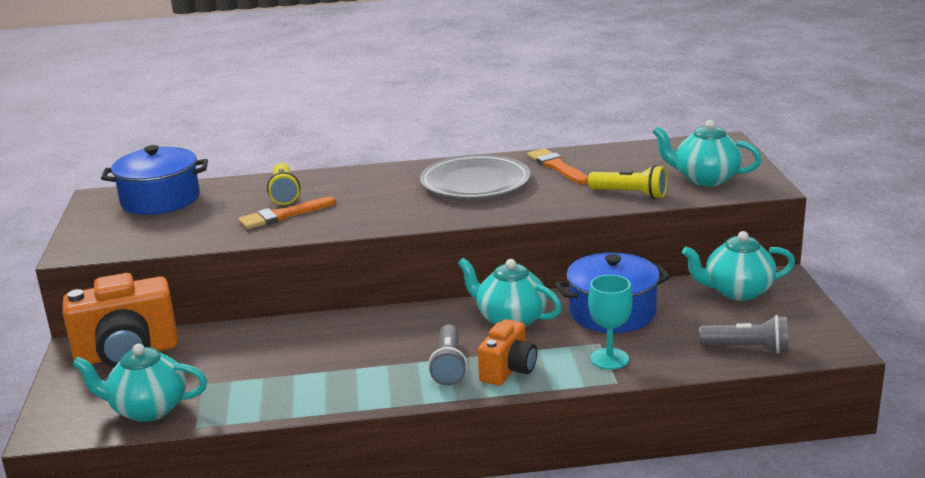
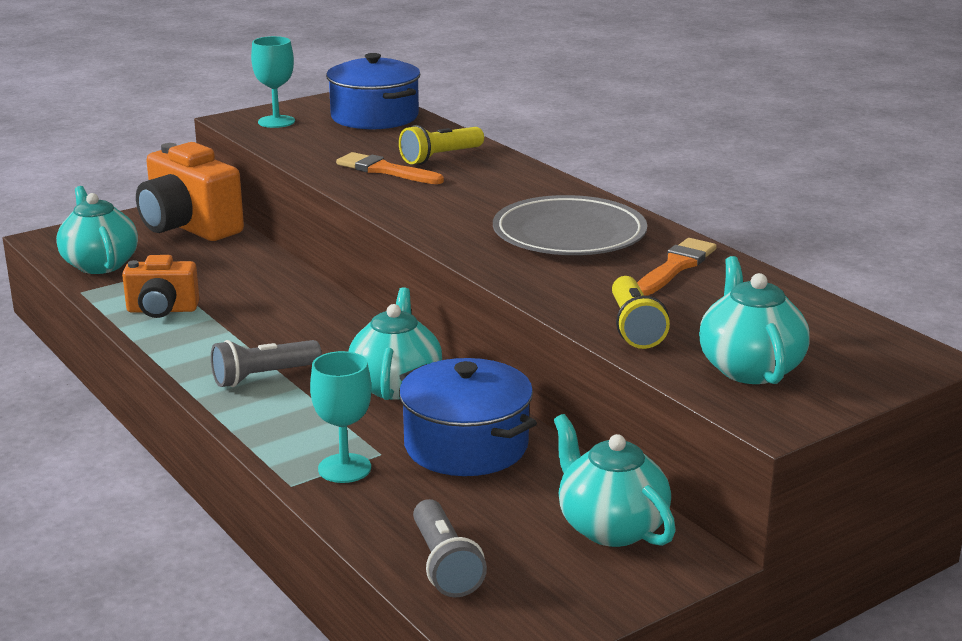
camera: 60 degrees right, 0 degrees up
orange camera [478,319,537,386] -> orange camera moved to [122,255,199,318]
none -> turquoise goblet [251,36,295,128]

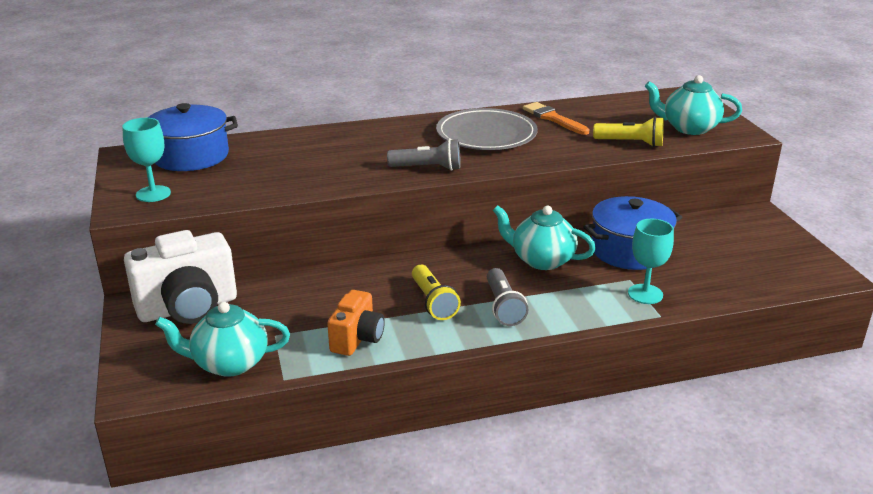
camera: 70 degrees left, 5 degrees up
orange camera [136,142,244,241] -> white camera [124,230,237,324]
orange brush [336,152,444,184] -> none
yellow flashlight [399,125,484,165] -> yellow flashlight moved to [412,265,461,320]
grey flashlight [413,499,487,597] -> grey flashlight moved to [387,139,461,171]
turquoise teapot [554,414,676,547] -> none

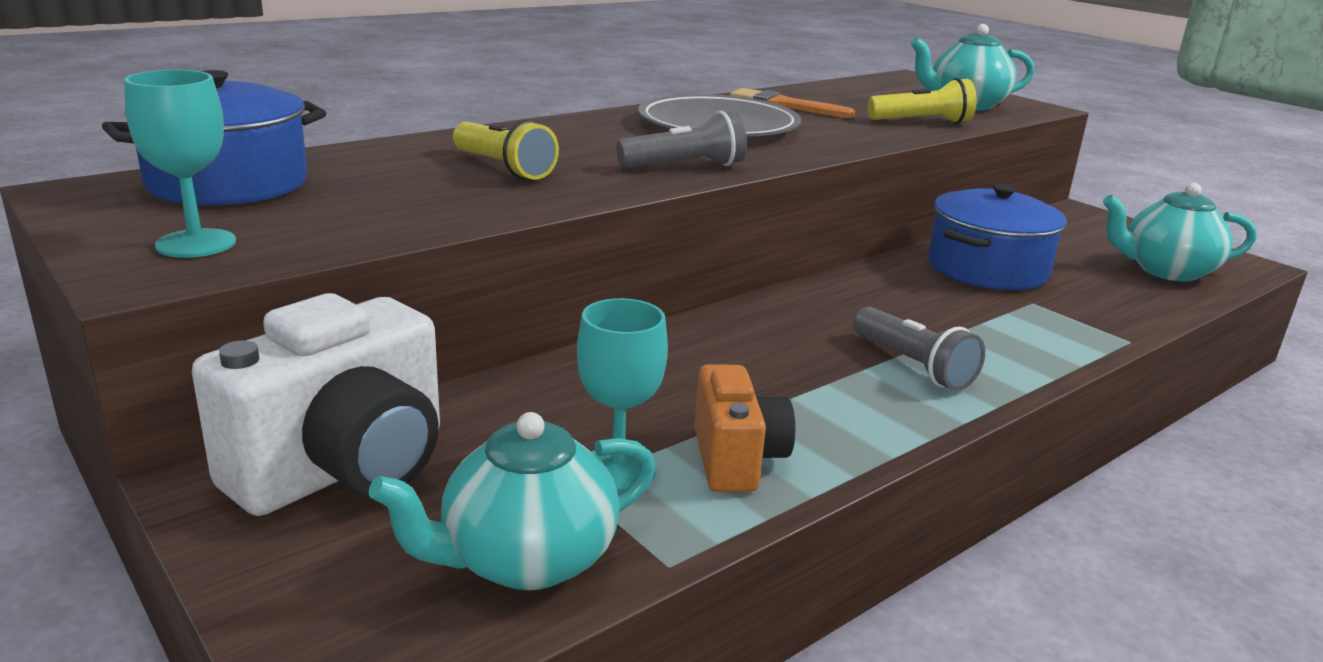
camera: 25 degrees left, 5 degrees down
yellow flashlight [412,265,461,320] -> yellow flashlight moved to [453,120,559,180]
turquoise teapot [493,205,596,270] -> turquoise teapot moved to [1103,183,1257,281]
turquoise goblet [628,219,674,304] -> turquoise goblet moved to [577,298,668,492]

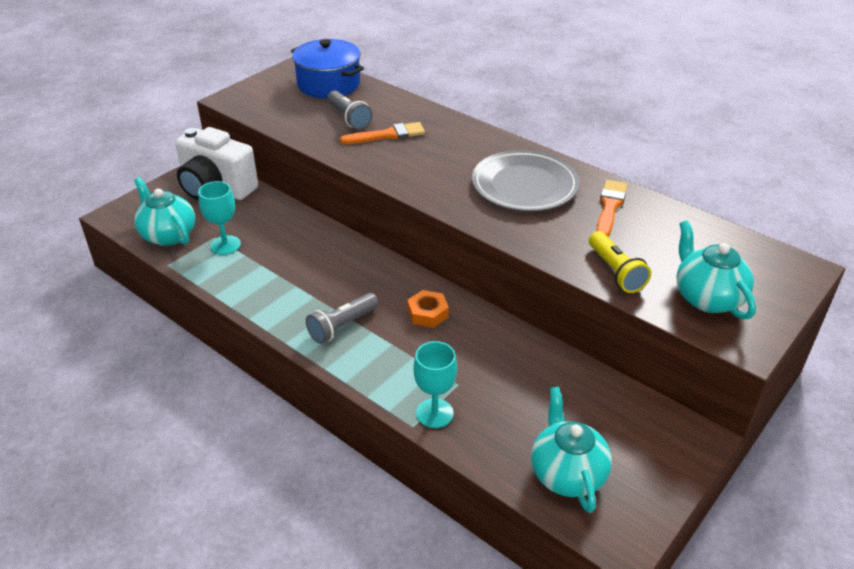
camera: 80 degrees right, 15 degrees up
turquoise goblet [124,70,236,258] -> turquoise goblet moved to [413,341,457,428]
yellow flashlight [453,120,559,180] -> orange brush [340,122,425,144]
grey flashlight [616,111,747,168] -> grey flashlight moved to [328,90,373,130]
orange camera [695,365,795,492] -> none
blue pot [928,184,1067,290] -> none
none -> orange nut [407,290,449,328]

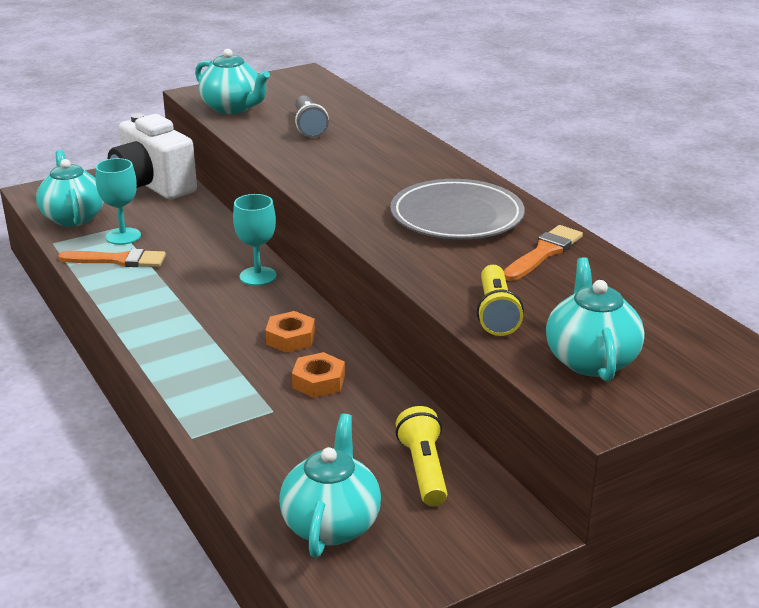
camera: 20 degrees right, 10 degrees down
blue pot [291,39,364,98] -> none
grey flashlight [306,293,378,344] -> none
orange brush [340,122,425,144] -> orange brush moved to [58,249,166,267]
turquoise goblet [413,341,457,428] -> turquoise goblet moved to [233,194,277,286]
none -> turquoise teapot [195,49,270,114]
none -> orange nut [292,352,345,398]
none -> yellow flashlight [396,406,447,506]

